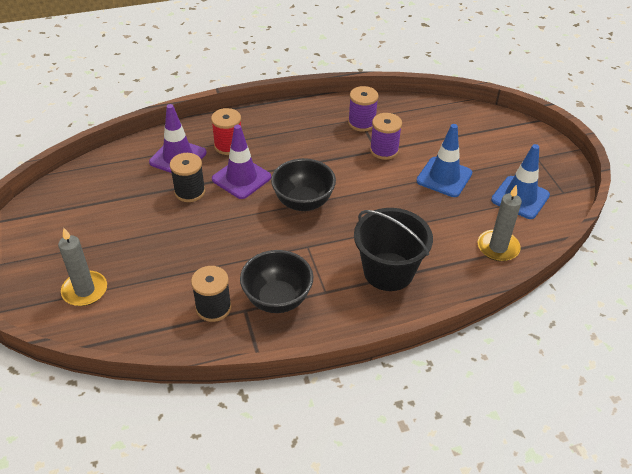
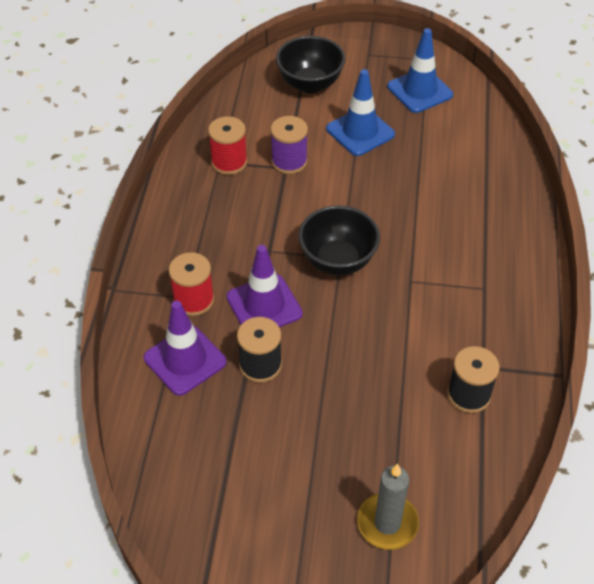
camera: 65 degrees left, 5 degrees up
black bowl [240,250,313,313] -> black bowl moved to [276,36,345,93]
purple spool [348,86,379,132] -> red spool [208,116,247,175]
black bucket [354,208,433,291] -> none
grey candle [478,185,522,261] -> none

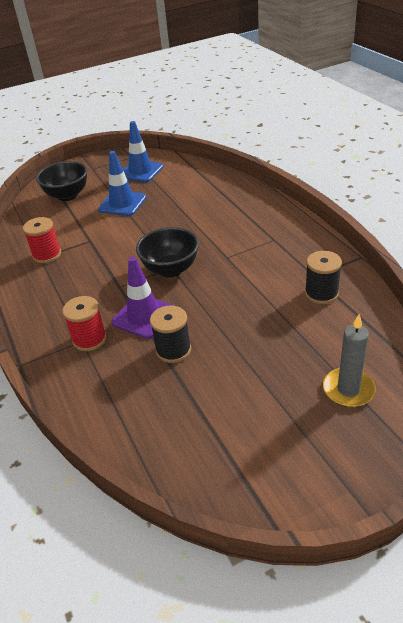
camera: 30 degrees left, 10 degrees down
purple traffic cone [144,301,227,396] -> none
purple spool [270,116,308,174] -> none

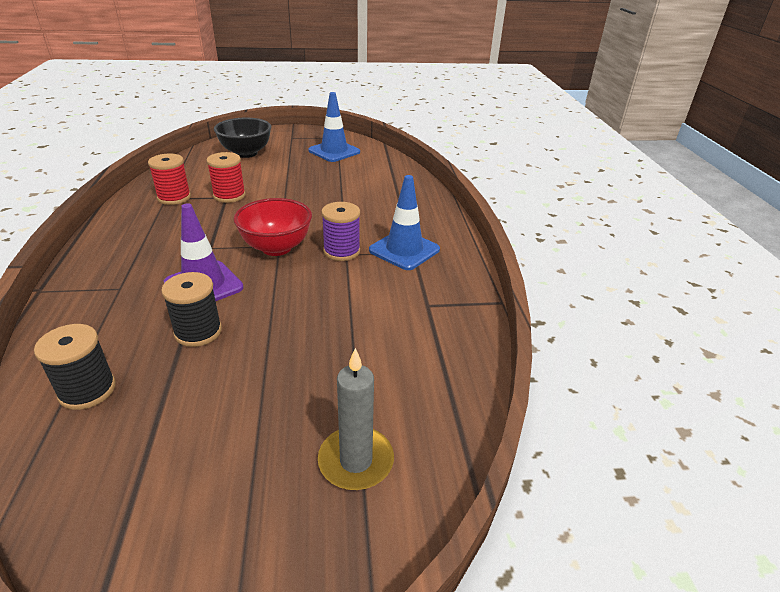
camera: 15 degrees right, 5 degrees down
red spool [62,296,107,351] -> red spool moved to [206,152,246,203]
blue traffic cone [98,151,146,216] -> blue traffic cone moved to [369,175,440,270]
black bowl [136,227,199,277] -> red bowl [233,198,312,256]
black spool [305,251,342,304] -> black spool moved to [34,324,116,410]
none -> purple spool [321,202,360,261]

